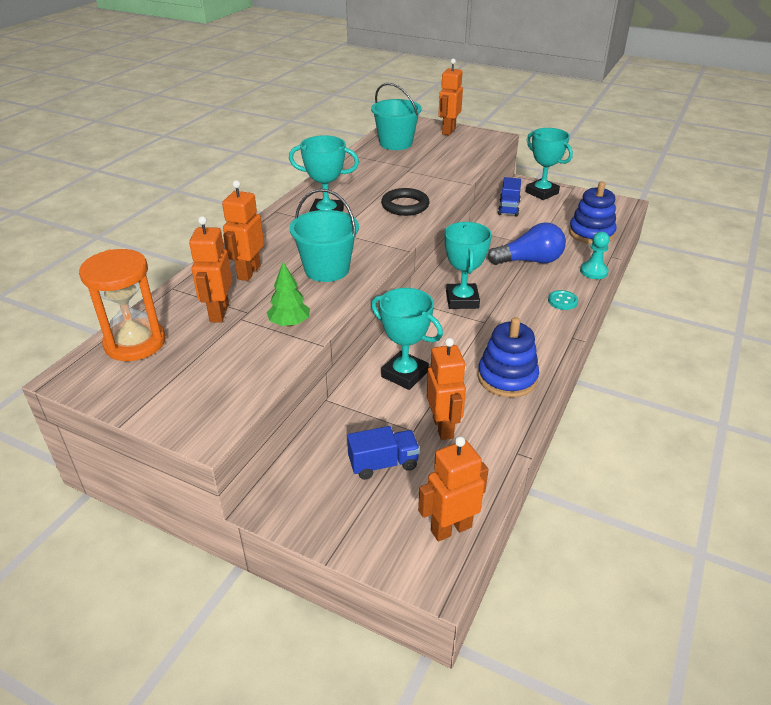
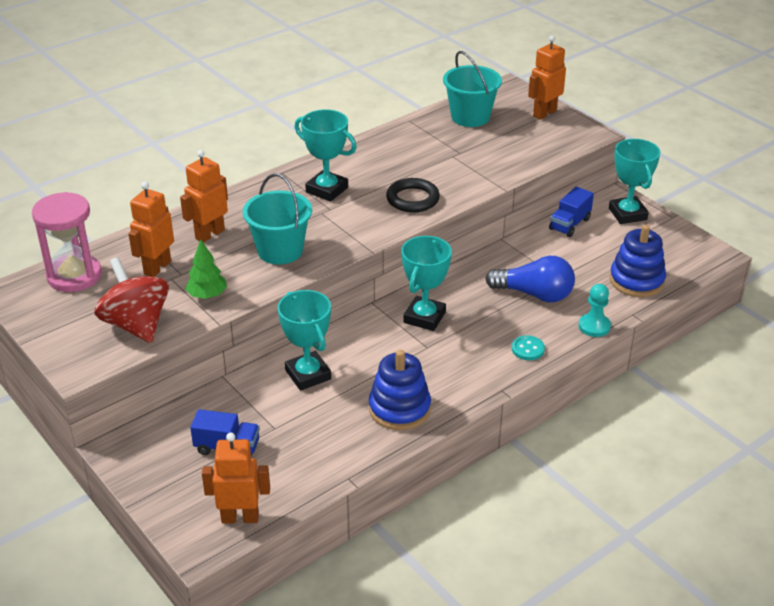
camera: 25 degrees right, 0 degrees up
orange hourglass [79,249,165,361] -> pink hourglass [32,192,102,292]
orange robot [427,338,466,440] -> none
none -> red spinning top [95,257,169,343]

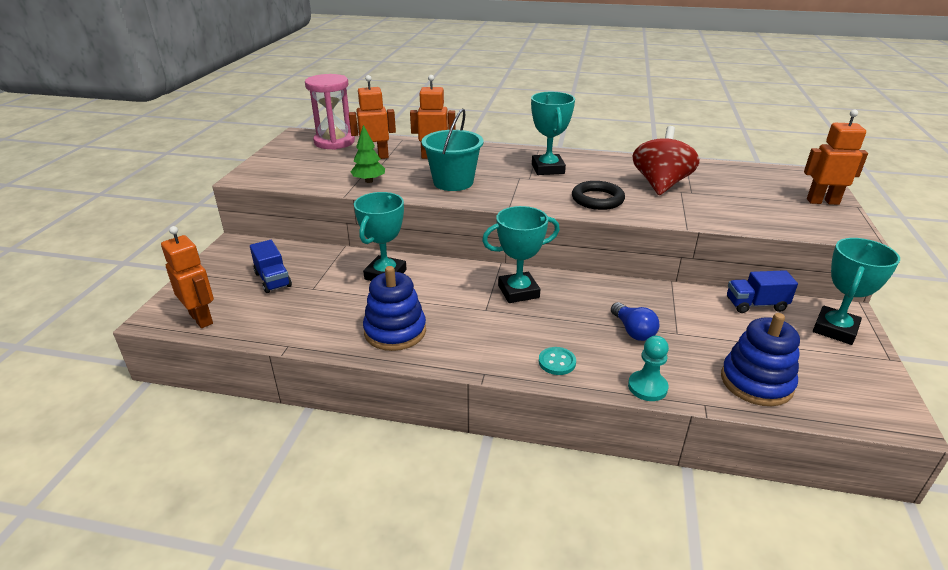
camera: 50 degrees right, 5 degrees down
red spinning top [95,257,169,343] -> red spinning top moved to [633,126,700,195]
turquoise bucket [443,51,502,127] -> none
blue light bulb [485,256,575,302] -> blue light bulb [611,302,659,341], size x0.63

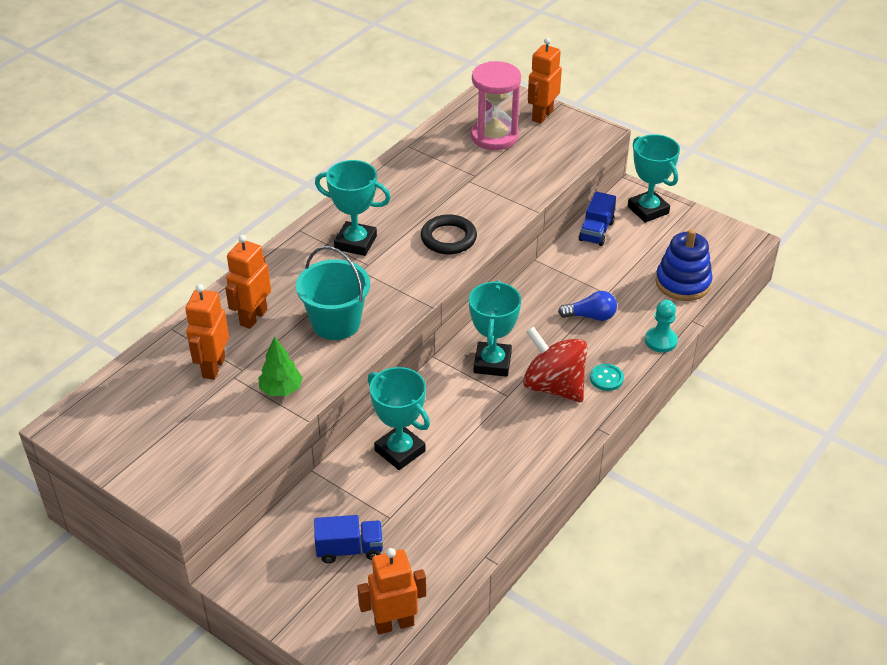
camera: 65 degrees left, 10 degrees up
pink hourglass [305,74,355,150] -> pink hourglass moved to [471,61,521,150]
blue stacking toy [363,266,426,351] -> none
red spinning top [633,126,700,195] -> red spinning top moved to [523,326,587,402]

